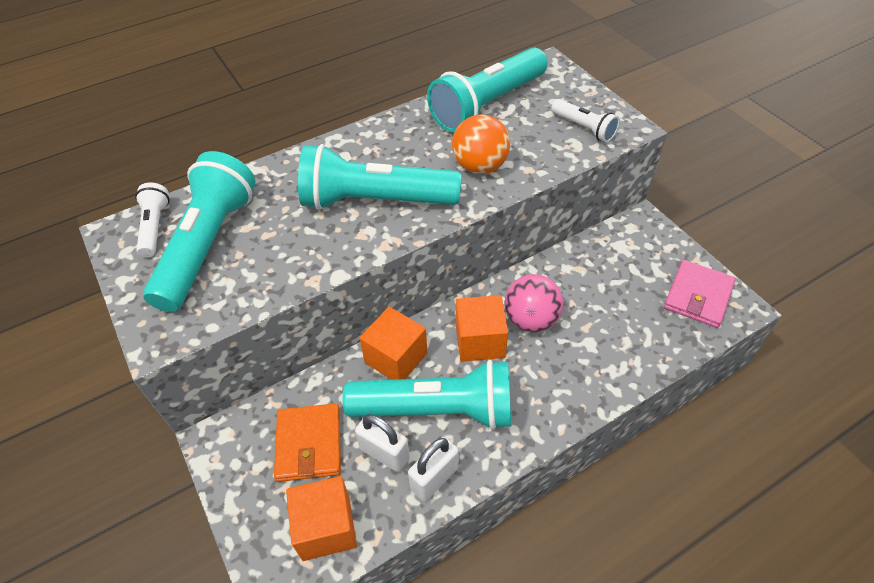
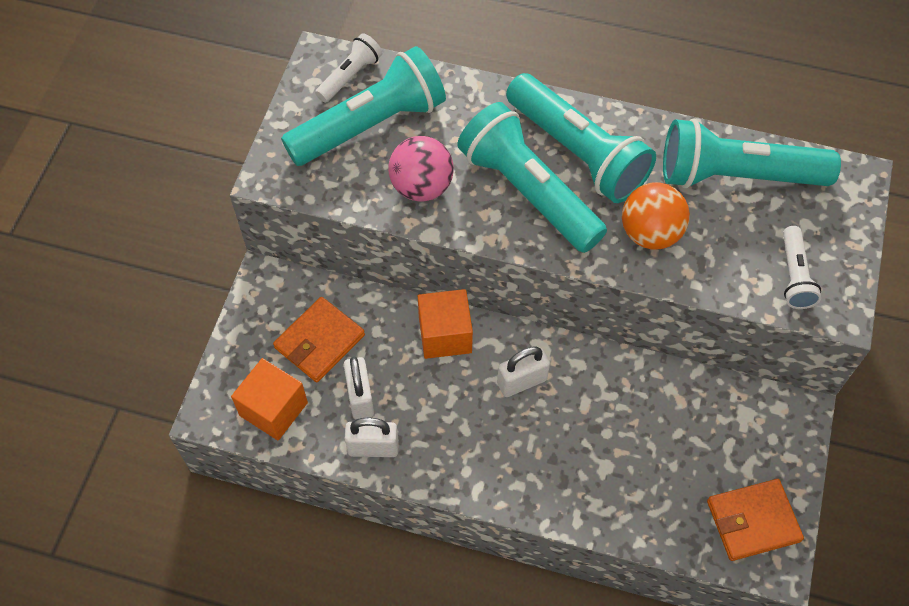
camera: 45 degrees right, 10 degrees up
turquoise flashlight [342,360,511,430] -> turquoise flashlight moved to [506,73,656,203]
orange cube [456,295,508,362] -> white padlock [497,346,550,397]
pink ball [505,274,563,332] -> pink ball moved to [388,136,454,202]
pink wallet [664,260,736,328] -> orange wallet [707,479,804,561]

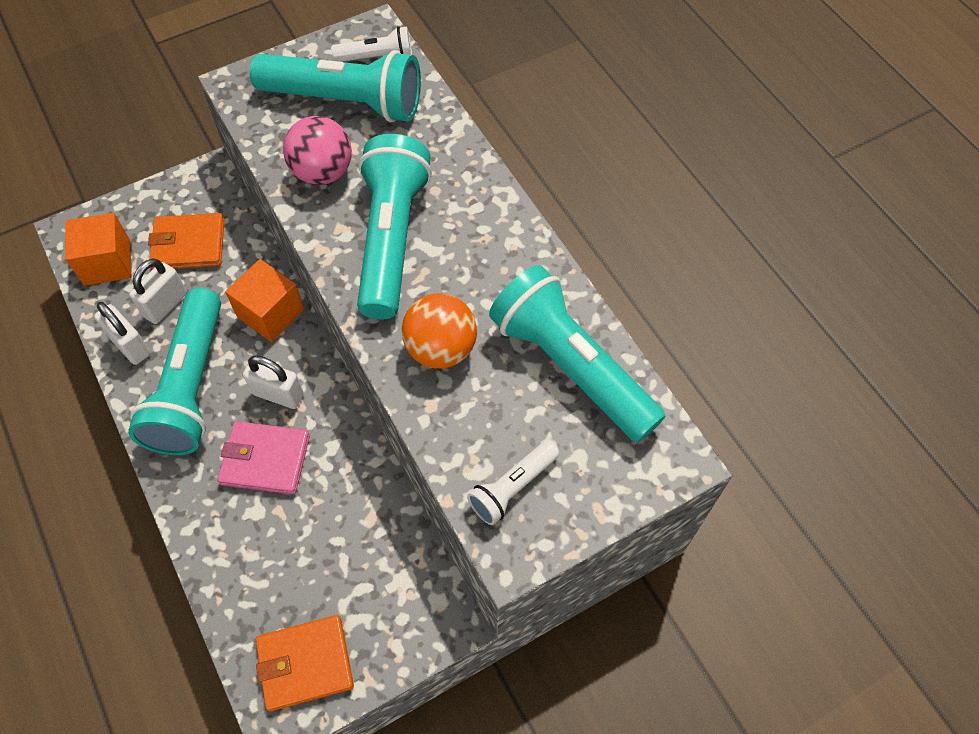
camera: 45 degrees right, 0 degrees up
turquoise flashlight [506,73,656,203] -> turquoise flashlight moved to [128,288,221,455]
orange wallet [707,479,804,561] -> orange wallet turned 45 degrees counterclockwise [256,615,354,712]
none -> pink wallet [218,421,310,495]

